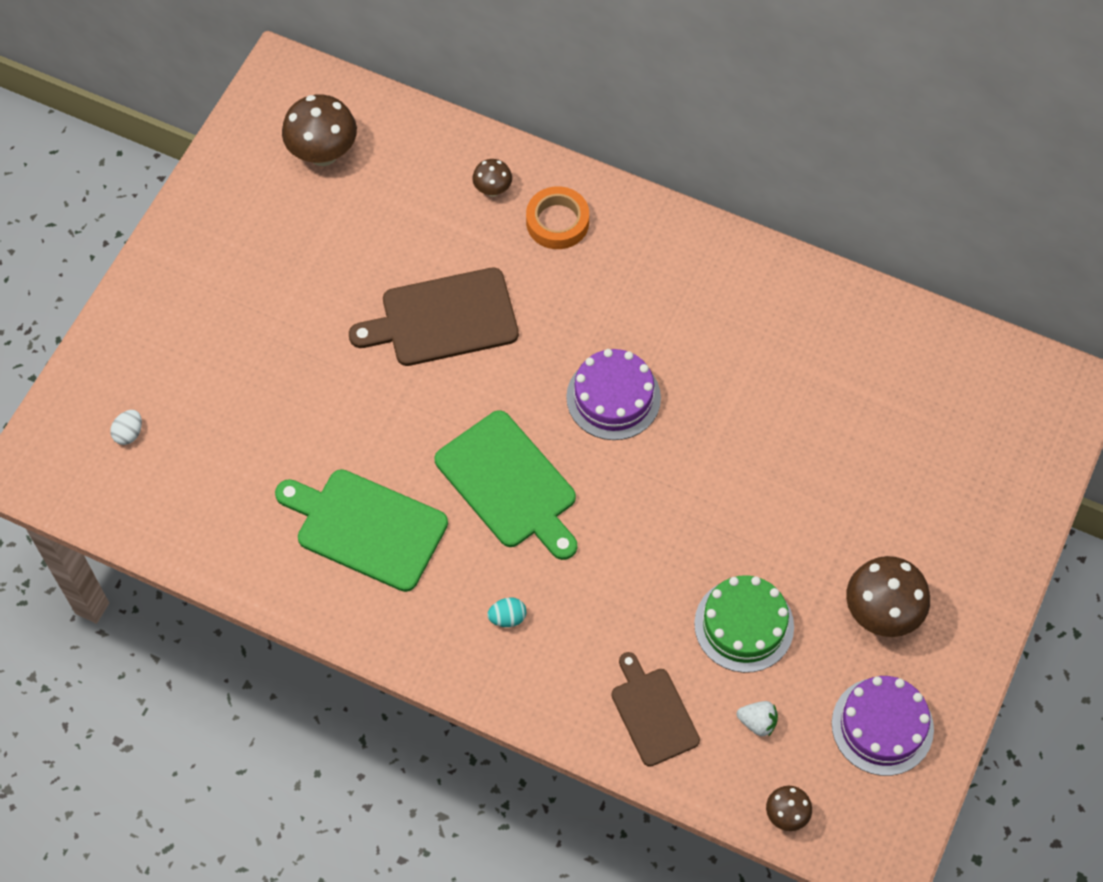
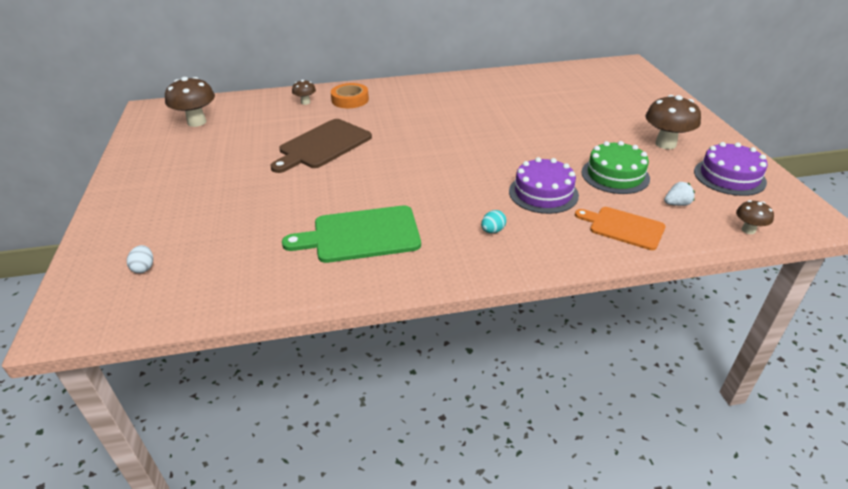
camera: 35 degrees left, 25 degrees down
green cutting board [434,410,577,560] -> none
purple cake [566,349,661,440] -> purple cake moved to [509,157,579,214]
brown cutting board [611,652,700,767] -> orange cutting board [575,207,666,250]

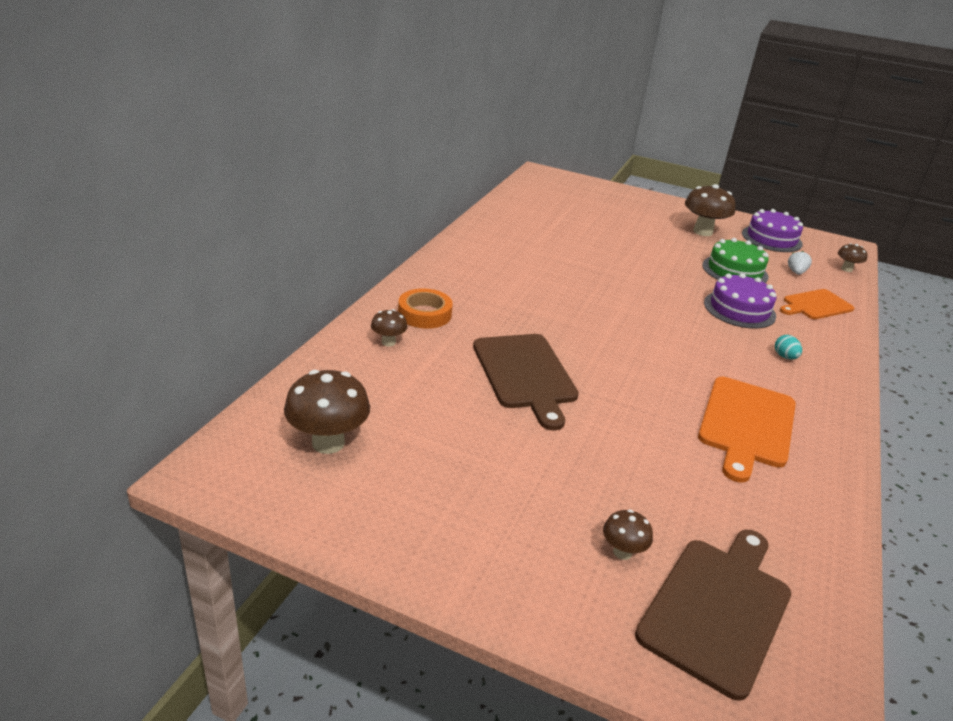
camera: 60 degrees left, 5 degrees down
white egg [127,245,153,273] -> brown cutting board [635,529,791,701]
green cutting board [282,205,421,263] -> orange cutting board [698,377,796,483]
none -> brown mushroom [603,509,653,560]

